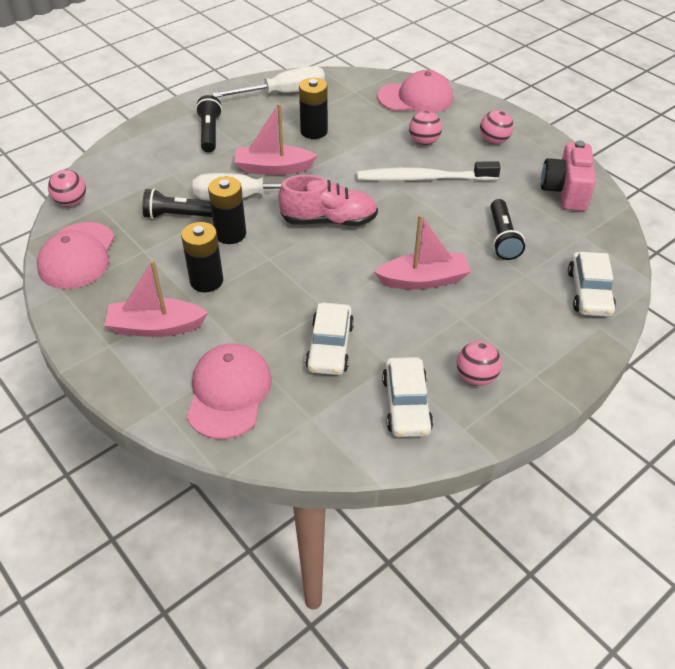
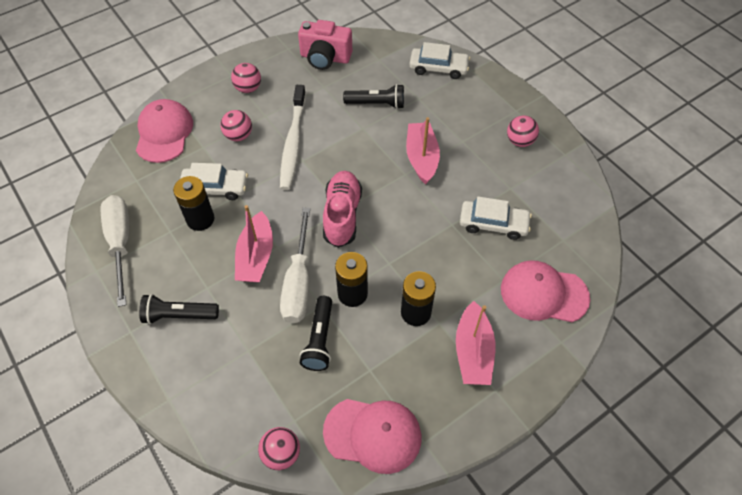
camera: 85 degrees left, 10 degrees up
white car [382,357,433,437] -> white car moved to [180,163,248,200]

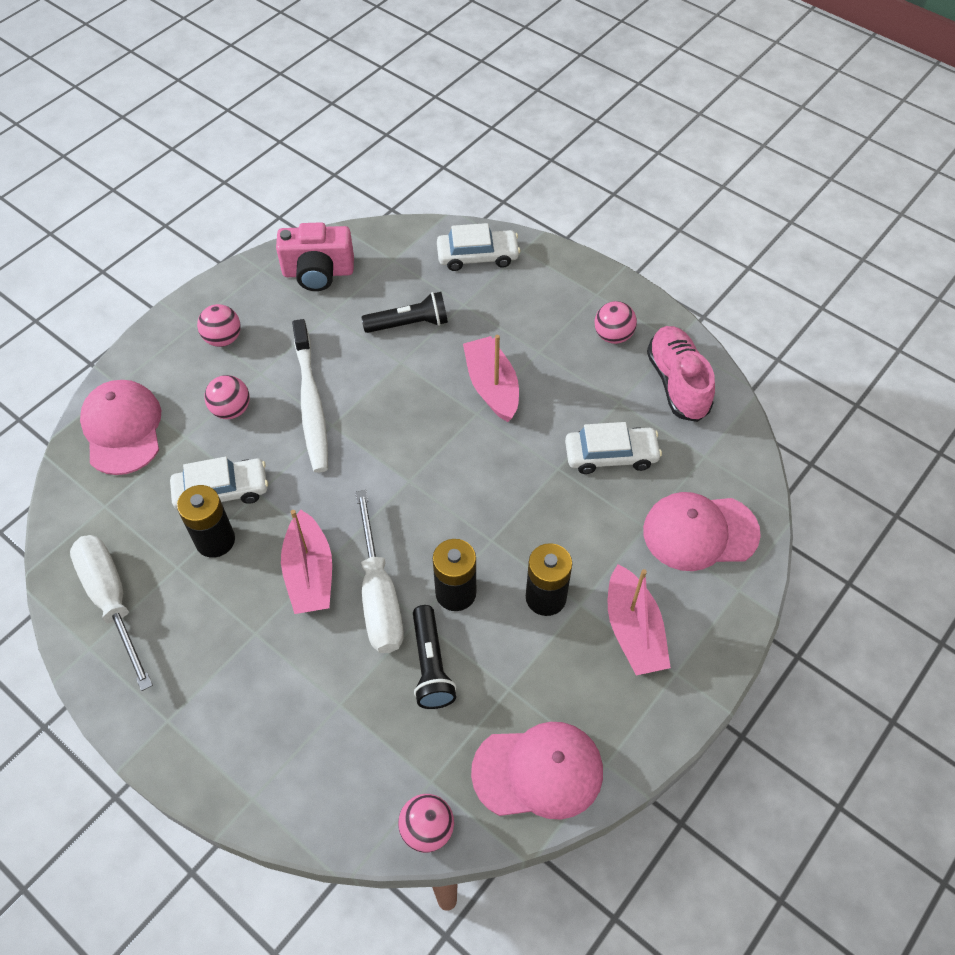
camera: 15 degrees left, 0 degrees up
black flashlight [139,294,219,324] -> none
pink shoe [323,171,362,248] -> pink shoe moved to [647,326,715,422]

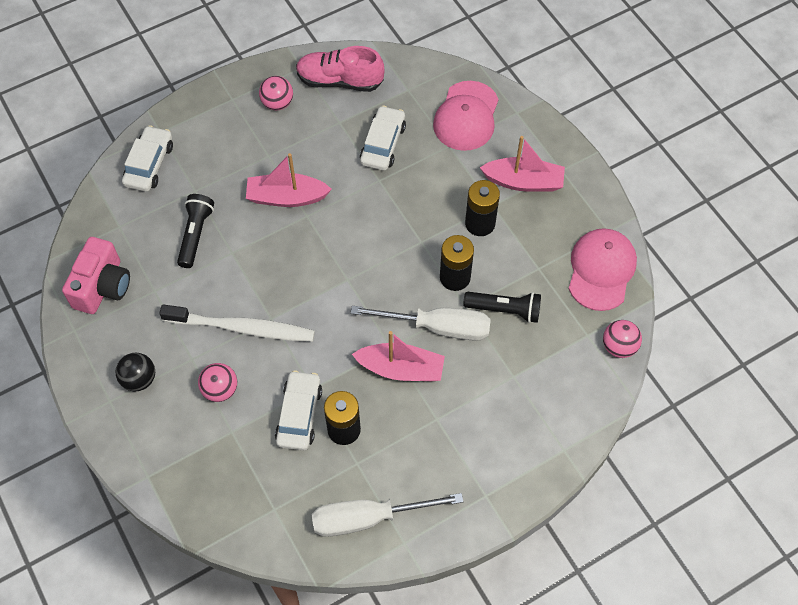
camera: 70 degrees left, 5 degrees up
pink cap [80,380,161,475] -> none
pink ball [197,304,241,347] -> black ball [115,353,155,392]

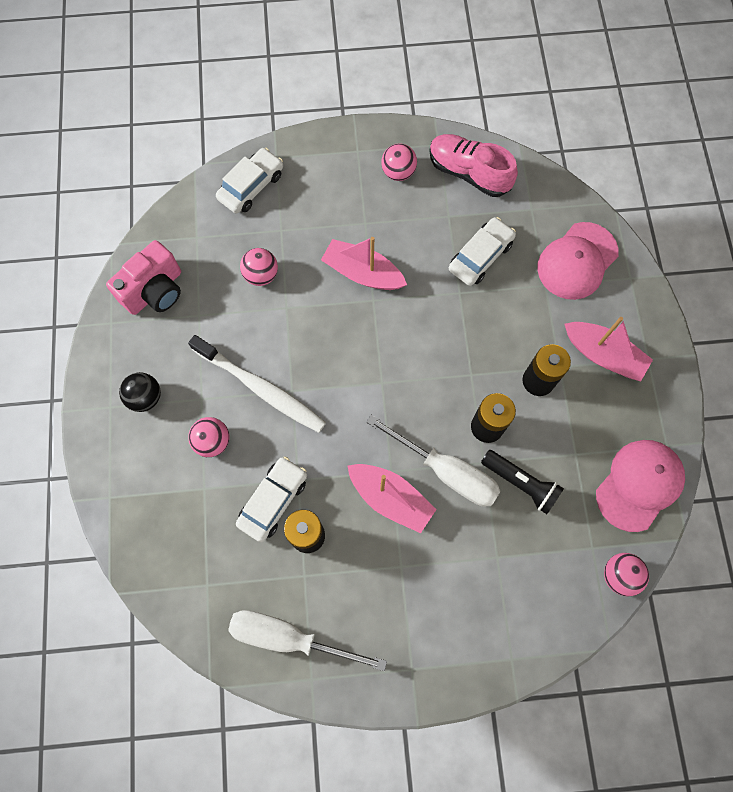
camera: 25 degrees right, 10 degrees up
black flashlight [177,194,214,268] -> pink ball [240,248,278,286]

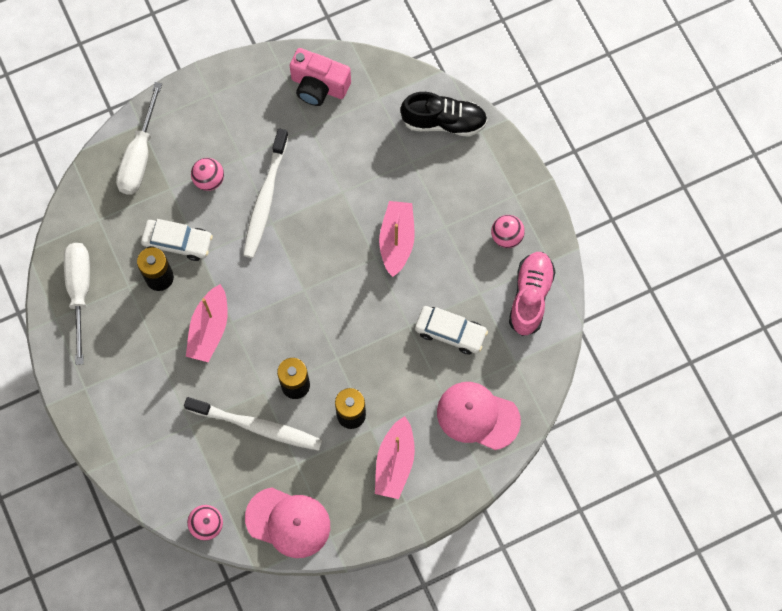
camera: 70 degrees right, 0 degrees up
black ball [119,372,161,412] -> none
white car [216,148,283,213] -> black shoe [400,92,488,137]
pink ball [240,248,278,286] -> none
white screwdriver [366,415,500,507] -> white screwdriver moved to [116,82,162,195]
black flashlight [481,450,564,514] -> white toothbrush [184,397,323,451]

